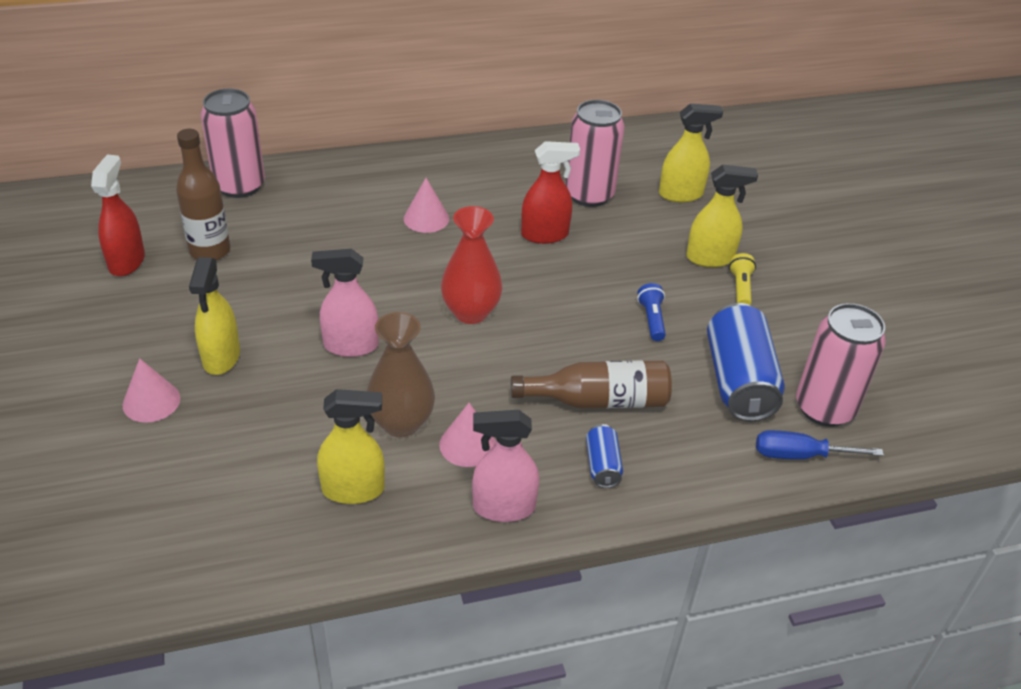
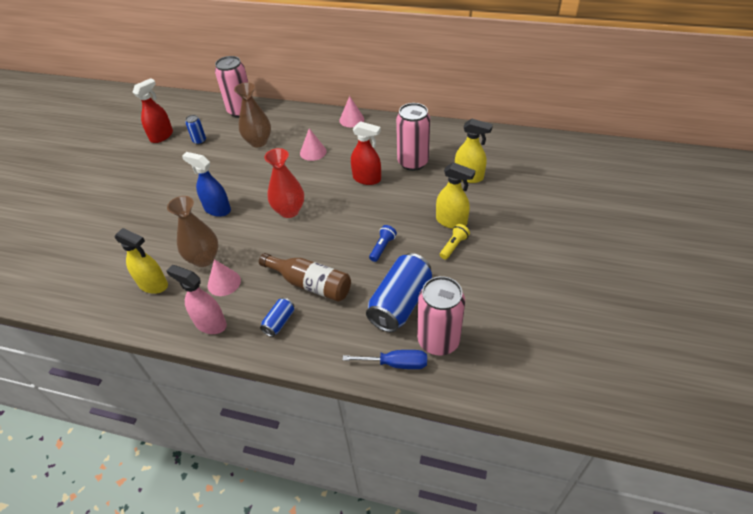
camera: 35 degrees right, 5 degrees up
pink cone [122,358,180,423] -> pink cone moved to [339,96,364,127]
brown bottle [176,129,230,260] -> blue can [185,115,206,145]
yellow spray bottle [189,257,240,375] -> none
pink spray bottle [311,249,379,357] -> blue spray bottle [182,152,231,217]
blue screwdriver [756,430,884,459] -> blue screwdriver turned 150 degrees clockwise [343,350,427,369]
none -> brown vase [234,82,271,147]

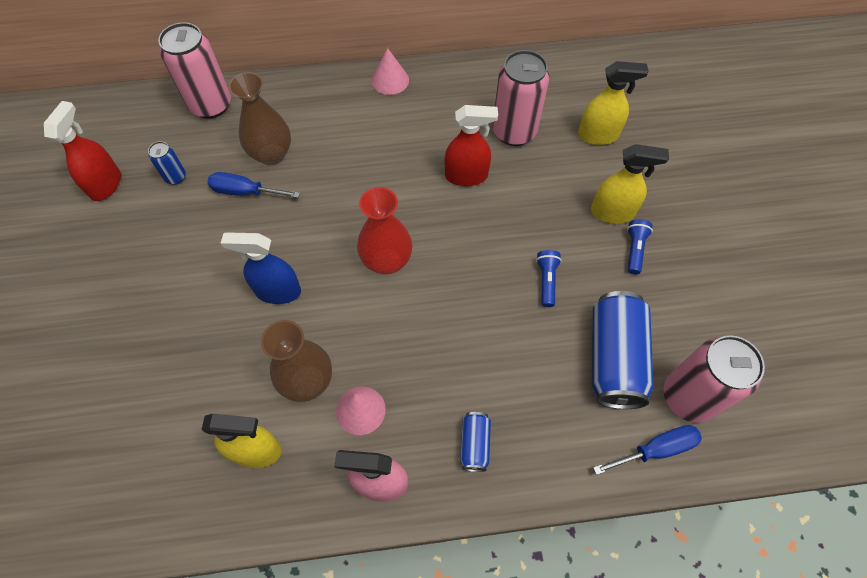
camera: 25 degrees left, 15 degrees up
brown bottle [259,253,351,302] -> none
pink cone [300,128,327,161] -> none
yellow flashlight [440,224,470,260] -> blue flashlight [627,219,653,274]
none -> blue screwdriver [207,172,300,198]

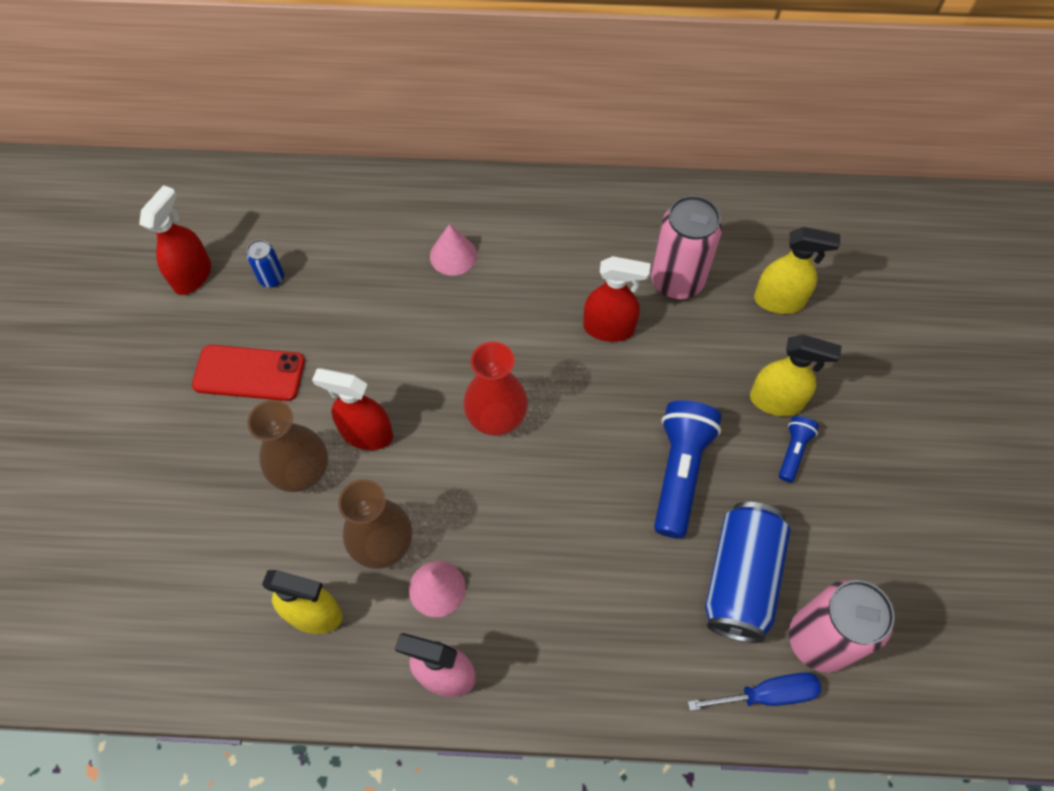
camera: 10 degrees right, 0 degrees up
pink can [158,22,231,119] -> none
blue screwdriver [207,172,300,198] -> none
blue spray bottle [221,232,301,304] -> red spray bottle [312,368,393,450]
brown vase [228,72,291,165] -> brown vase moved to [248,400,328,492]
pink cone [372,48,409,95] -> pink cone moved to [430,224,477,276]
blue can [460,412,491,472] -> none
blue flashlight [536,250,562,307] -> blue flashlight [654,400,722,538], size x1.99
none -> red phone [192,345,305,401]

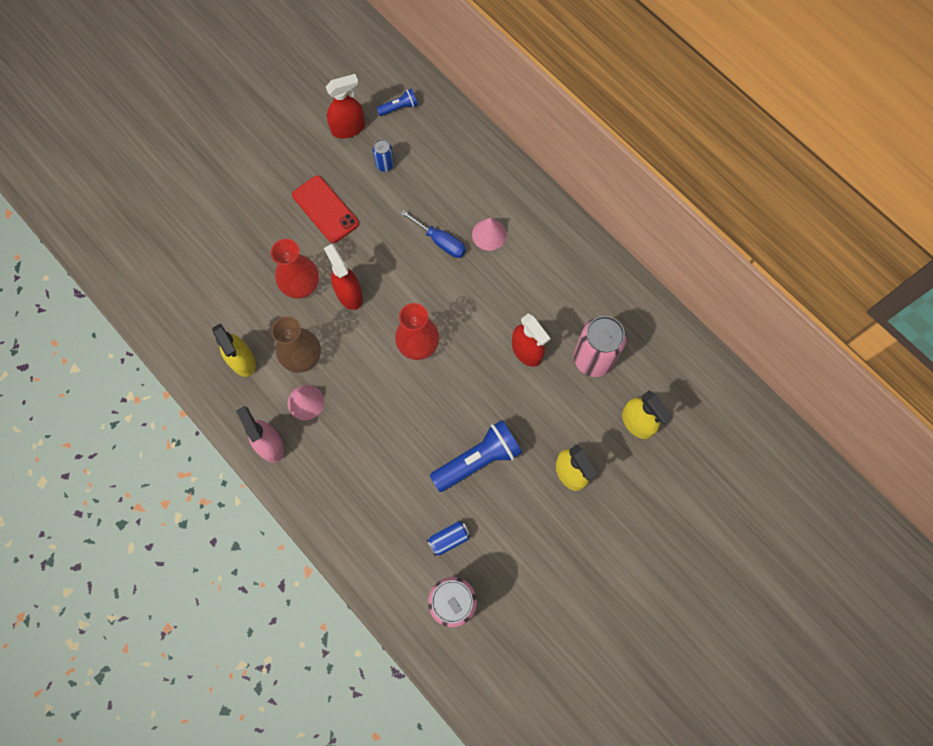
camera: 45 degrees right, 10 degrees up
brown vase [248,400,328,492] -> red vase [271,239,319,299]
blue screwdriver [688,672,821,711] -> blue screwdriver moved to [400,210,466,258]
blue can [705,502,791,643] -> blue can [427,521,471,556], size x0.48
blue flashlight [779,416,819,482] -> blue flashlight moved to [377,88,418,116]

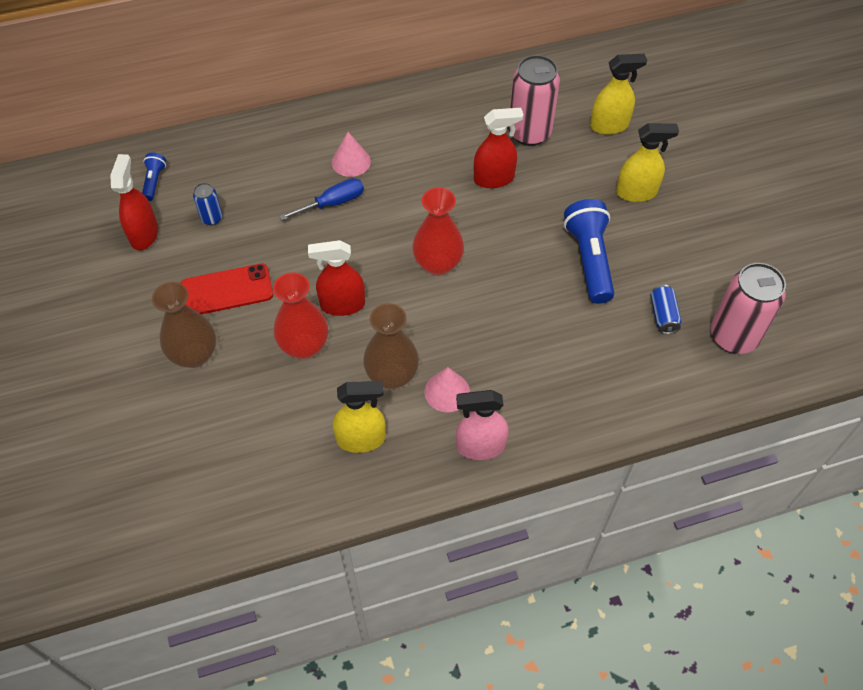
camera: 65 degrees left, 15 degrees down
none -> brown vase [152,282,216,368]

